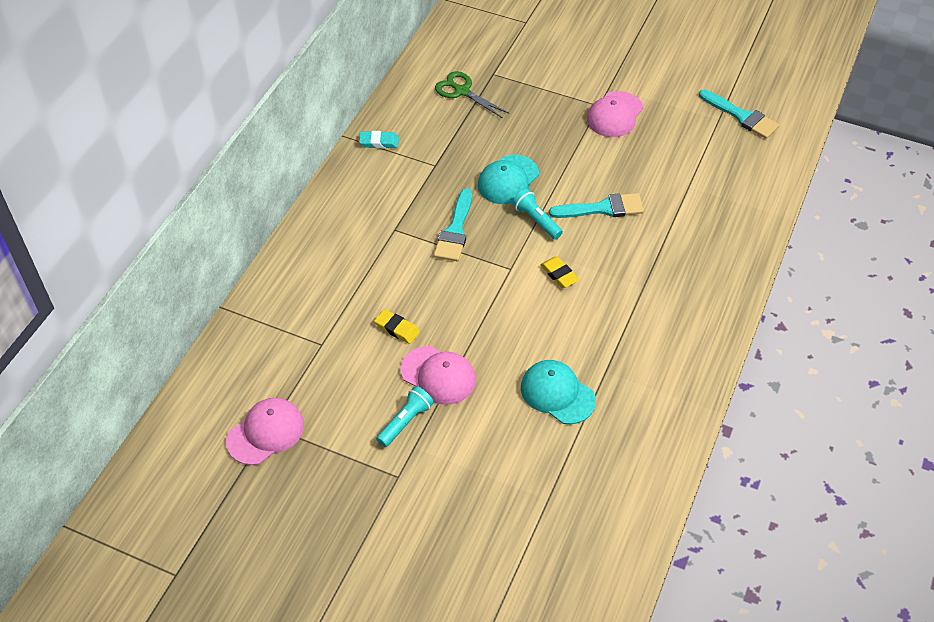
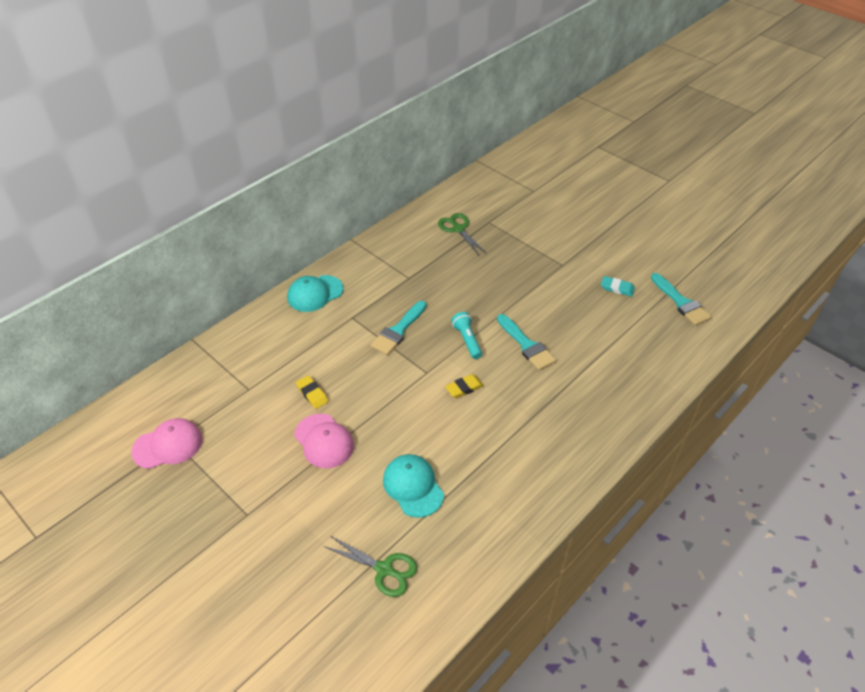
camera: 20 degrees right, 5 degrees down
turquoise eraser [359,131,399,149] -> turquoise eraser moved to [601,276,635,297]
turquoise flashlight [376,386,434,447] -> none
turquoise cap [478,155,539,204] -> turquoise cap moved to [287,275,344,312]
yellow eraser [540,256,579,288] -> yellow eraser turned 75 degrees clockwise [445,374,484,398]
turquoise brush [549,193,644,218] -> turquoise brush turned 45 degrees clockwise [497,314,556,370]
pink cap [587,91,643,137] -> none
none -> green scissors [323,536,418,597]

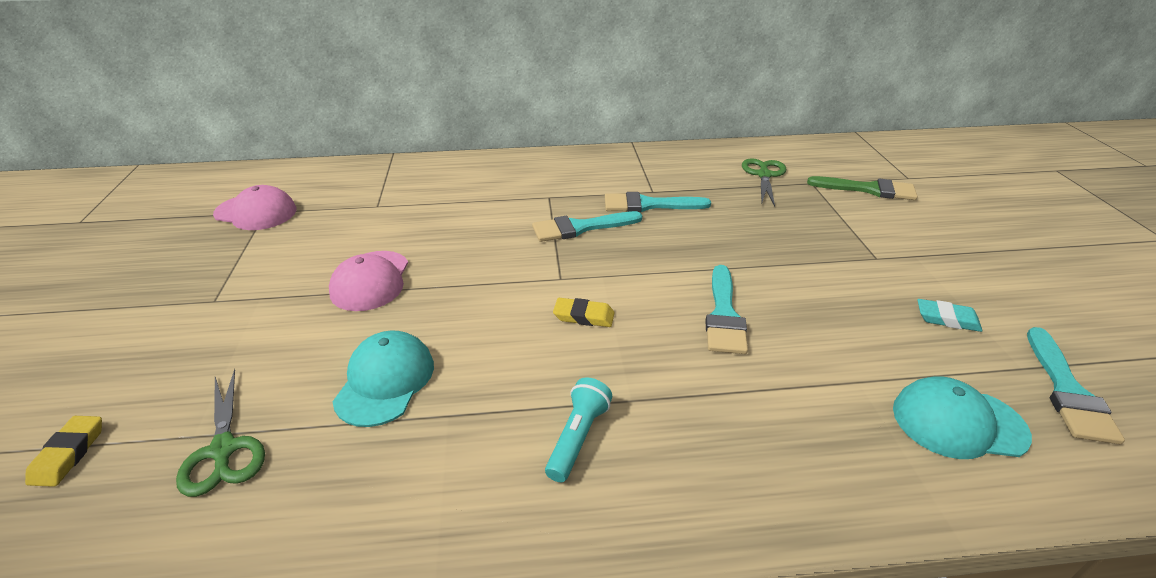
camera: 40 degrees right, 10 degrees down
turquoise cap [287,275,344,312] -> turquoise cap moved to [893,376,1032,459]
yellow eraser [296,375,328,409] -> yellow eraser moved to [25,416,102,487]
turquoise flashlight [451,312,482,359] -> turquoise flashlight moved to [545,377,612,482]
turquoise eraser [601,276,635,297] -> turquoise eraser turned 45 degrees counterclockwise [917,299,982,332]
none -> turquoise brush [605,192,711,212]
none -> green brush [807,176,918,200]

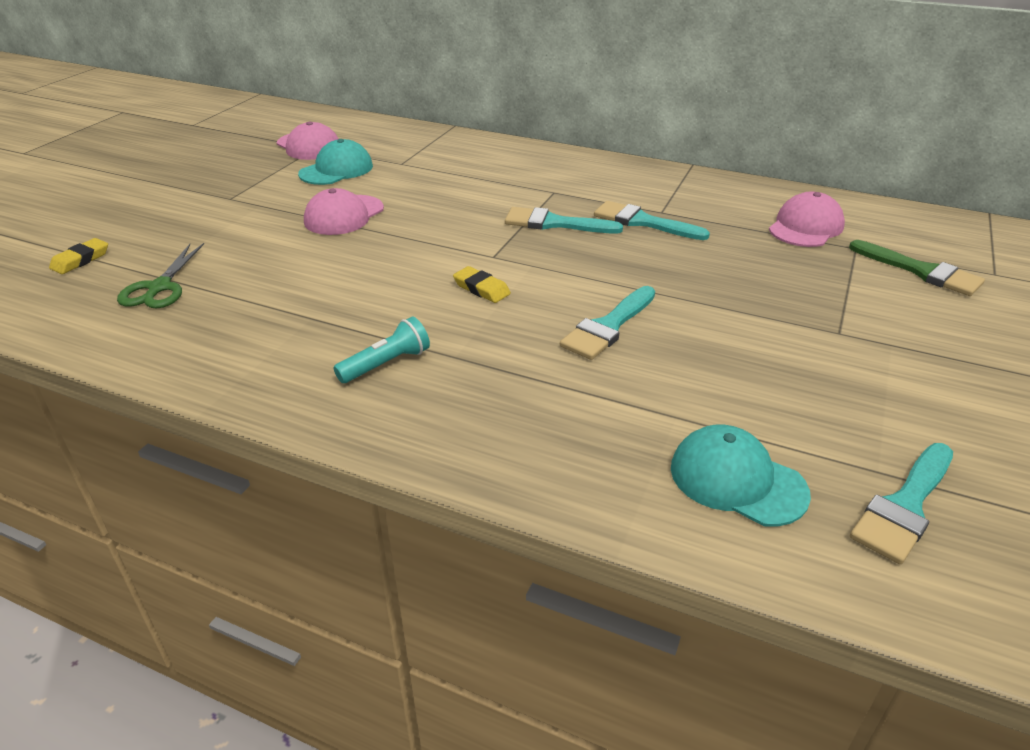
camera: 30 degrees right, 0 degrees up
turquoise cap [332,330,434,427] -> turquoise cap moved to [298,139,373,185]
green scissors [742,158,786,207] -> pink cap [769,192,845,247]
turquoise eraser [917,299,982,332] -> none

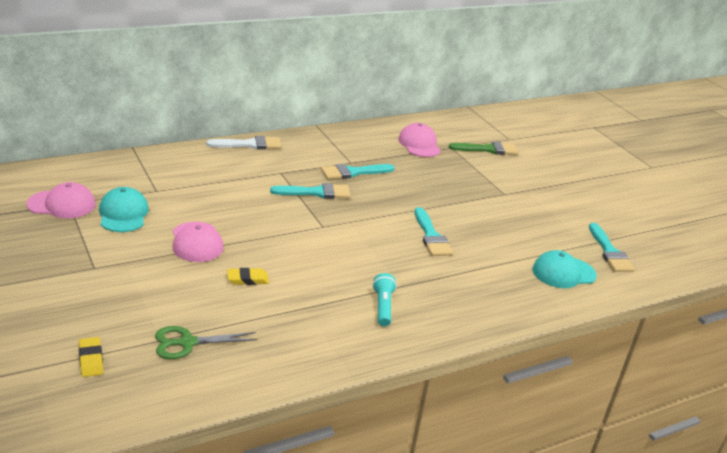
camera: 55 degrees left, 5 degrees down
green scissors [117,243,204,308] -> green scissors turned 120 degrees clockwise [155,326,257,359]
yellow eraser [453,266,511,303] -> yellow eraser moved to [227,268,269,285]
turquoise brush [505,207,623,234] -> turquoise brush turned 150 degrees counterclockwise [270,183,350,199]
none -> white brush [206,136,281,150]

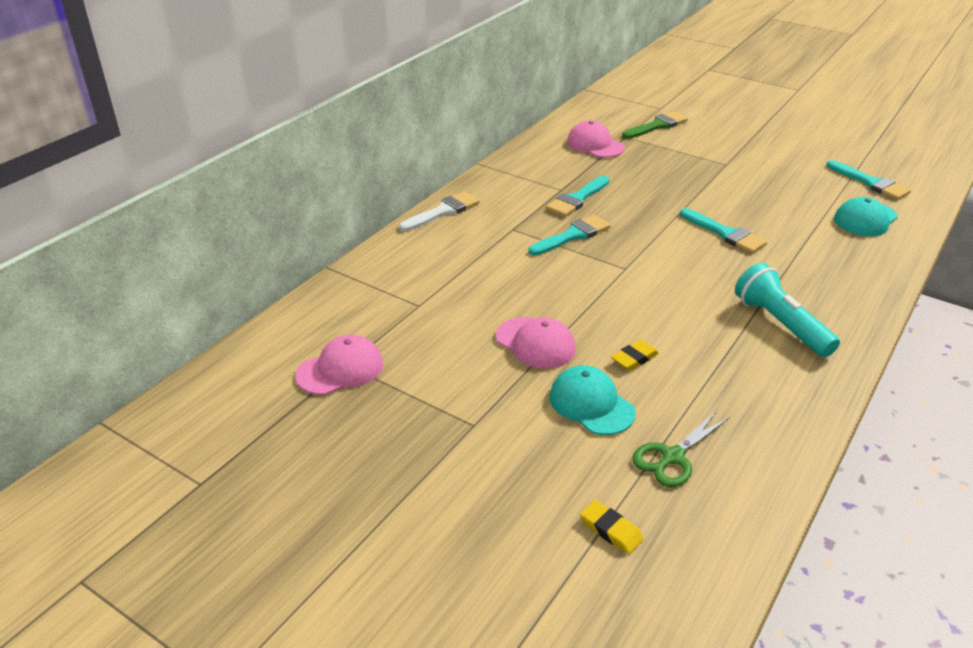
camera: 25 degrees left, 5 degrees up
turquoise cap [99,187,149,232] -> turquoise cap moved to [549,365,636,435]
turquoise flashlight [372,273,397,326] -> turquoise flashlight [735,263,840,358], size x1.65

